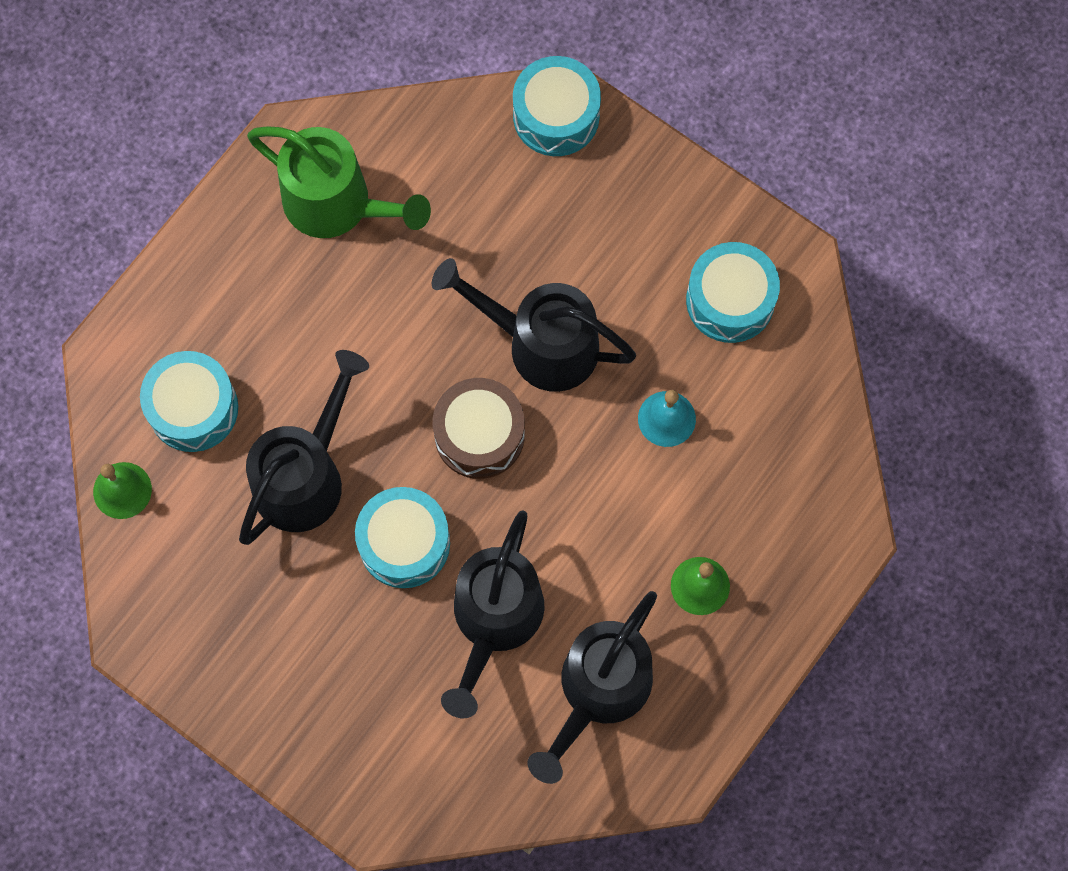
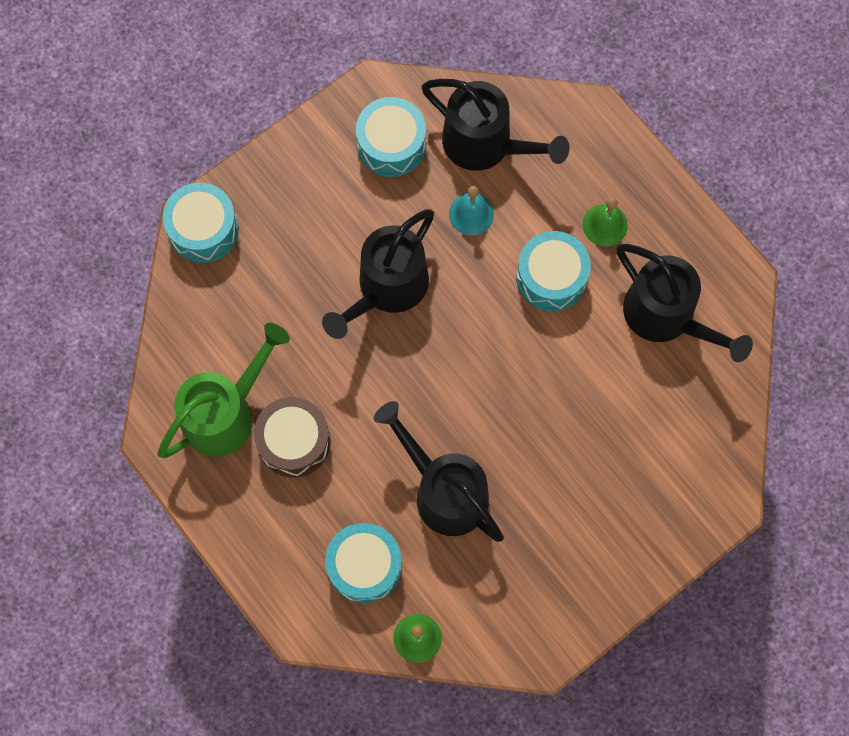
camera: 75 degrees left, 0 degrees up
turquoise drum [355,487,450,588] -> turquoise drum moved to [516,231,591,311]
brown drum [433,378,525,479] -> brown drum moved to [254,397,331,478]
black watering can [441,510,545,718] -> black watering can moved to [422,79,570,171]

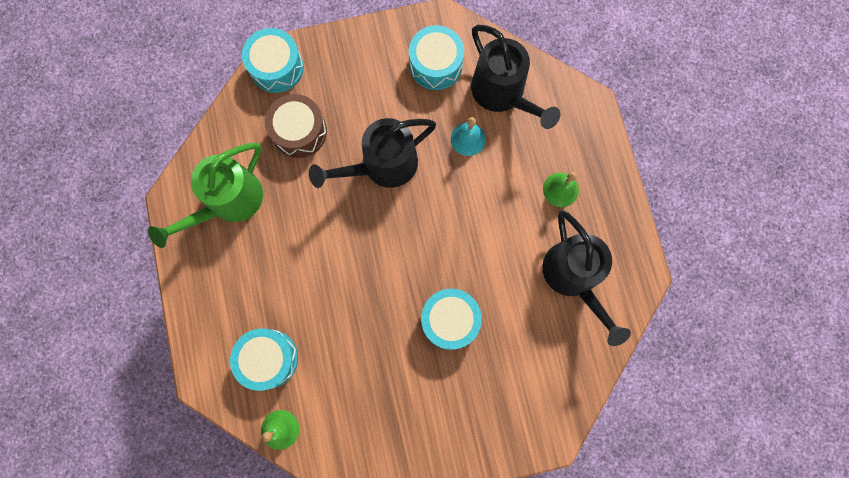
camera: 25 degrees right, 5 degrees up
green watering can [158,323,290,458] -> green watering can turned 150 degrees clockwise [148,143,263,248]
brown drum [254,397,331,478] -> brown drum moved to [265,94,327,158]
black watering can [374,401,504,542] -> none
turquoise drum [516,231,591,311] -> turquoise drum moved to [421,289,482,350]

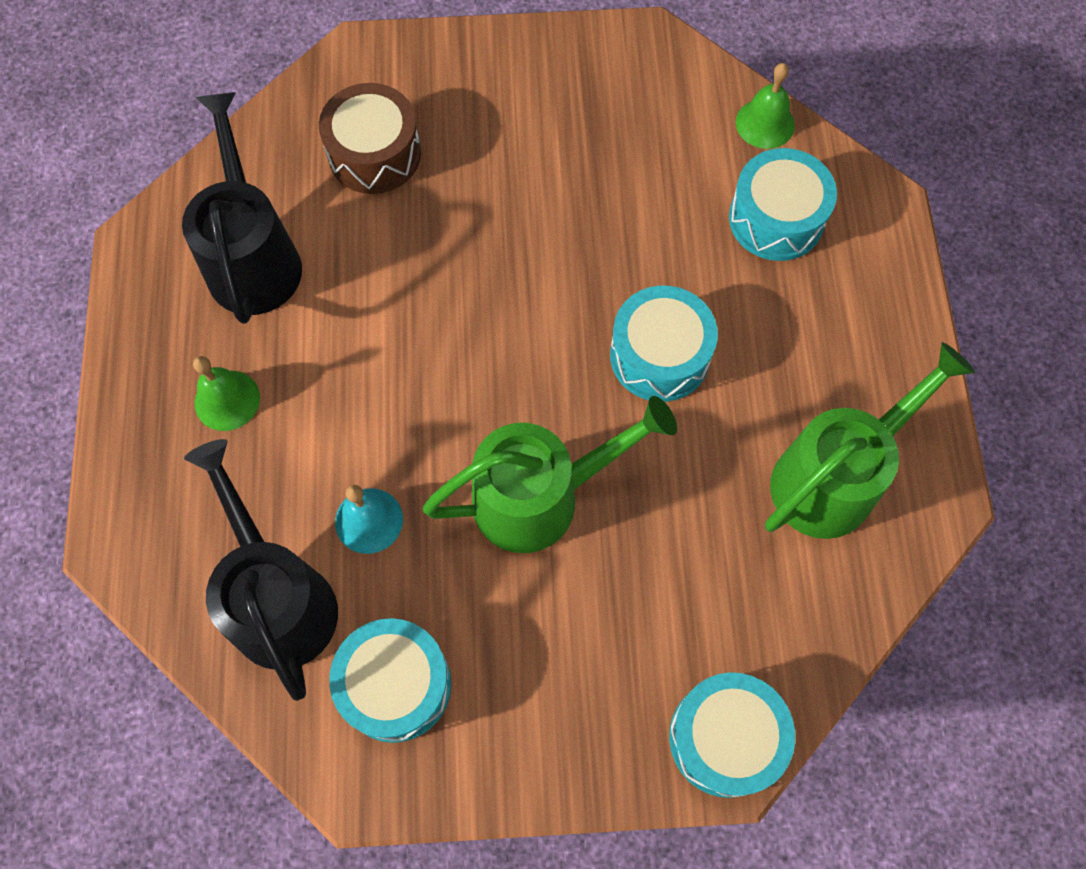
camera: 170 degrees left, 10 degrees down
brown drum [265,94,327,158] -> brown drum moved to [319,83,421,194]
black watering can [309,118,436,188] -> green watering can [423,396,677,553]
turquoise drum [421,289,482,350] -> turquoise drum moved to [610,286,718,402]

